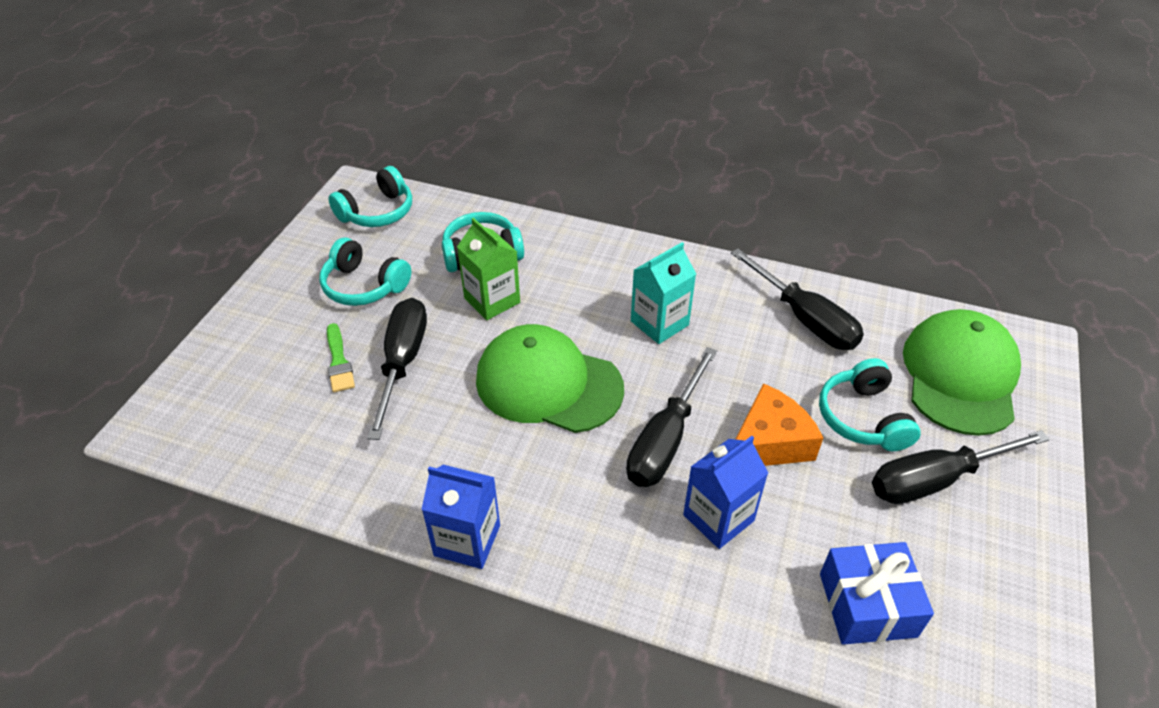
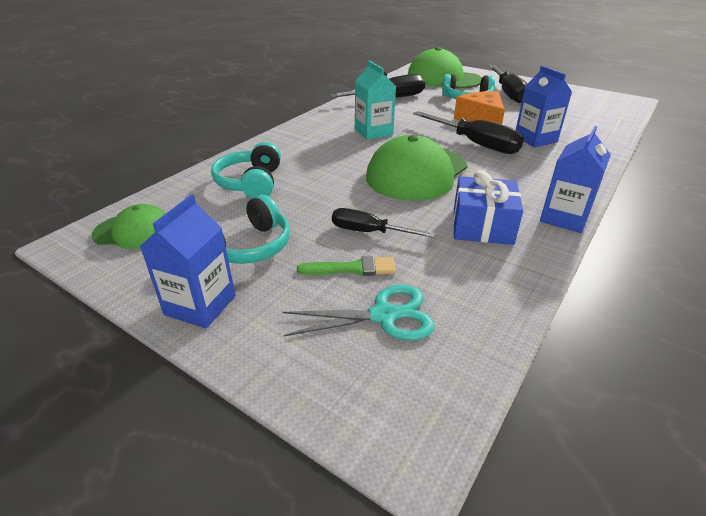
camera: 75 degrees left, 10 degrees down
turquoise headphones [328,166,412,227] -> green cap [92,204,166,249]
black screwdriver [367,298,427,440] -> black screwdriver [332,208,435,238], size x0.63
green carton [457,218,520,320] -> none
blue gift [820,542,934,645] -> blue gift moved to [453,170,523,245]
none -> blue carton [139,194,235,328]
none -> turquoise scissors [283,285,435,340]

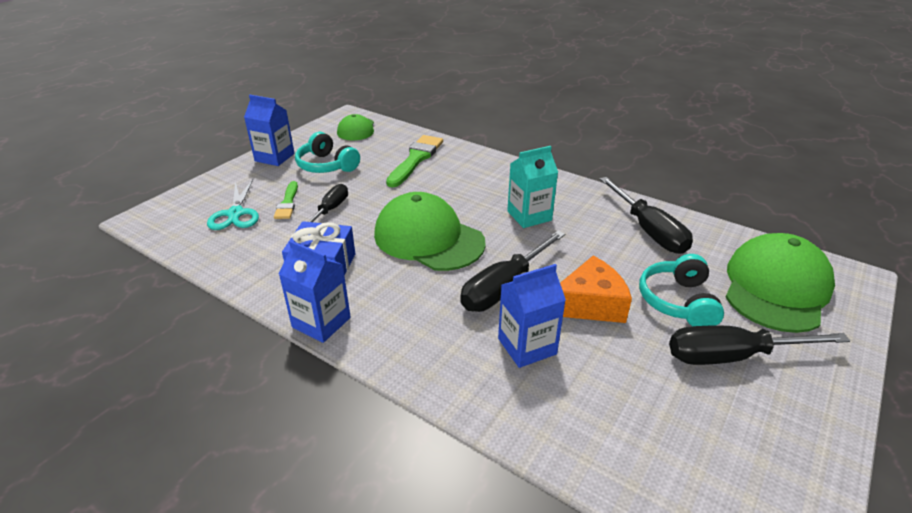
camera: 90 degrees right, 0 degrees up
turquoise headphones [211,142,281,198] -> green brush [386,135,443,188]

